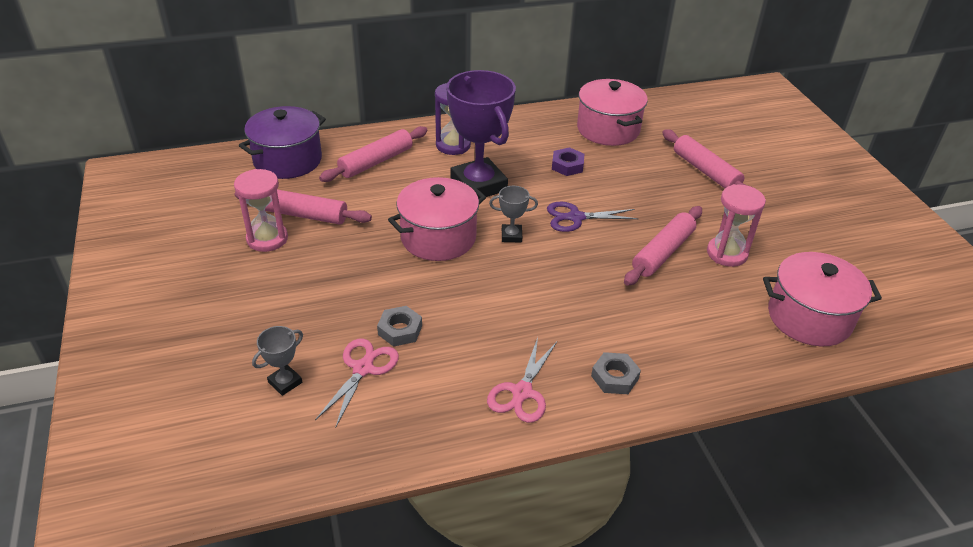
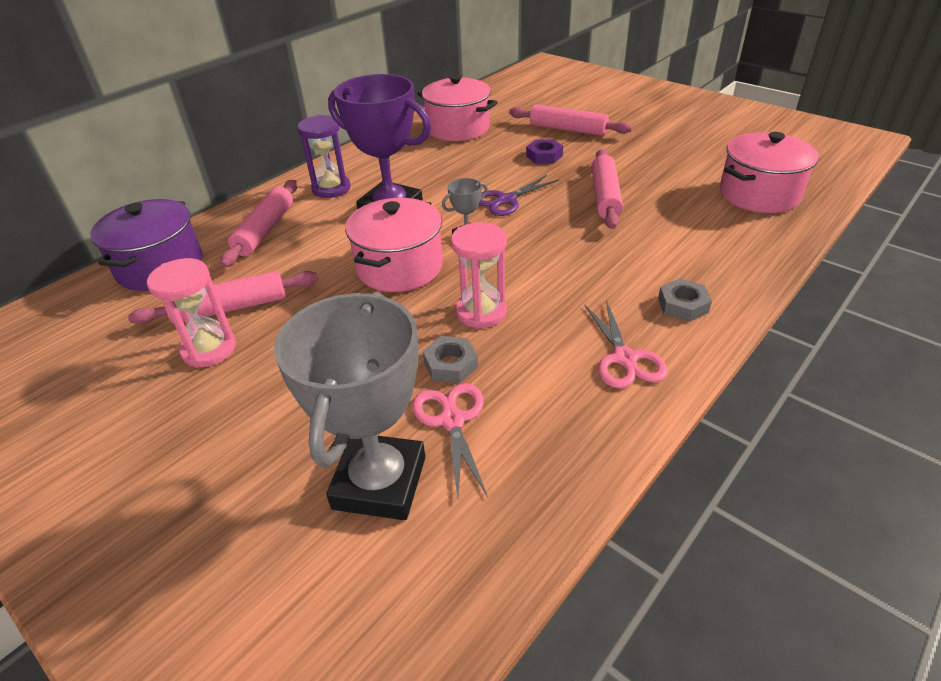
camera: 30 degrees left, 0 degrees up
grey trophy [252,326,303,396] -> grey trophy [274,292,425,520], size x2.30
purple nut [552,147,584,176] -> purple nut moved to [526,139,563,164]
pink hourglass [707,184,766,267] -> pink hourglass moved to [451,222,507,329]

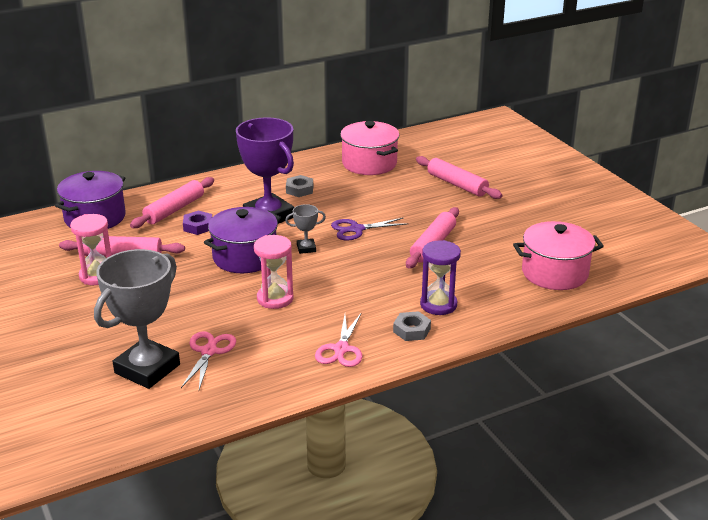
camera: 20 degrees right, 10 degrees down
purple hourglass [297,115,351,198] -> purple hourglass moved to [420,240,461,315]
pink pot [345,198,443,292] -> purple pot [204,207,281,273]
grey nut [423,336,478,383] -> grey nut moved to [286,175,313,197]
purple nut [526,139,563,164] -> purple nut moved to [183,211,212,235]

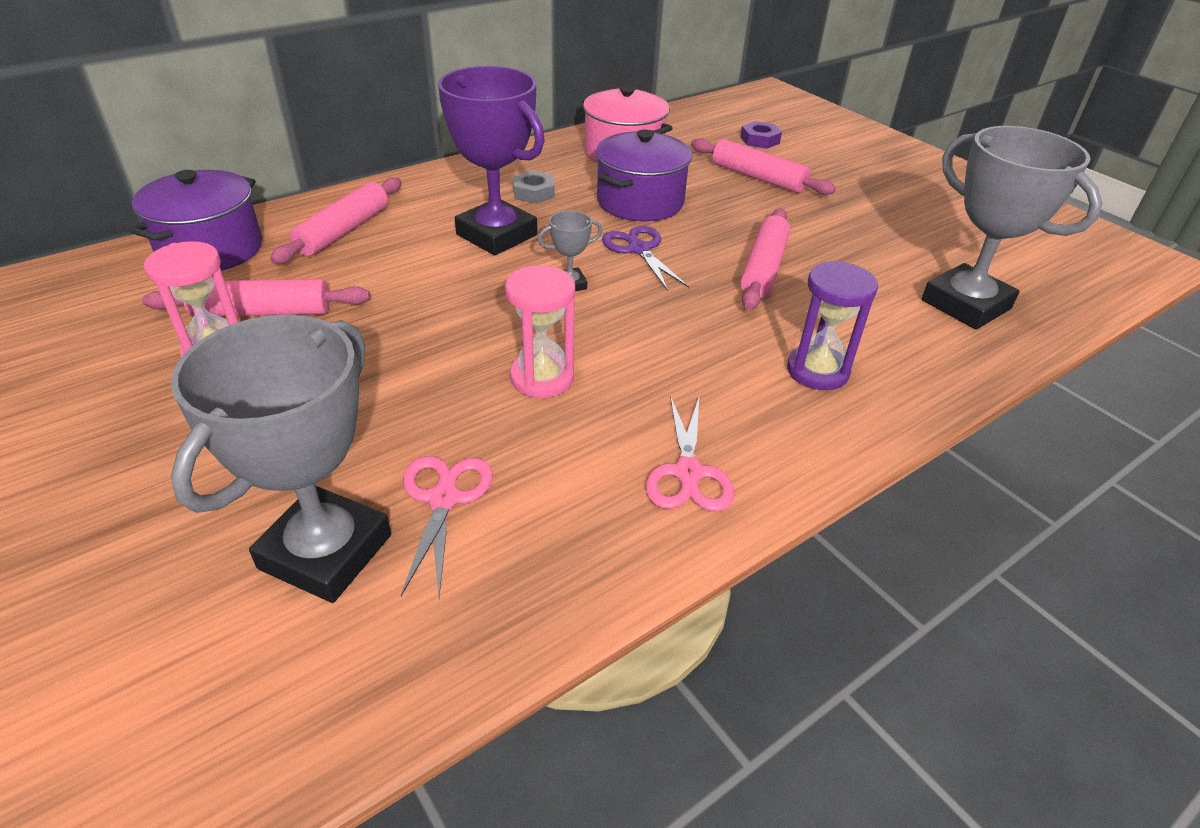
camera: 10 degrees left, 10 degrees up
purple nut [183,211,212,235] -> purple nut moved to [740,121,782,149]
purple pot [204,207,281,273] -> purple pot moved to [596,130,692,221]
purple scissors [331,218,409,241] -> purple scissors turned 90 degrees clockwise [602,226,689,291]
grey nut [393,311,431,341] -> none
pink pot [513,221,604,290] -> grey trophy [922,126,1102,330]

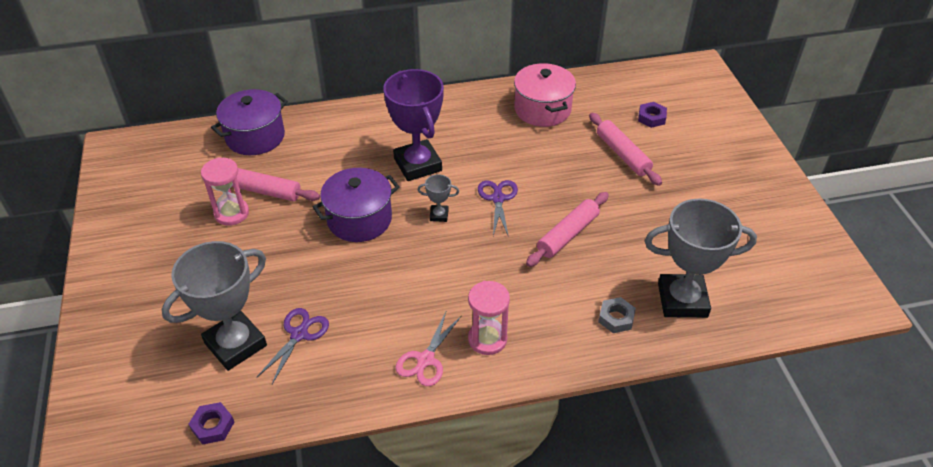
camera: 25 degrees right, 5 degrees up
pink rolling pin [270,177,401,264] -> none
pink scissors [401,456,493,597] -> purple scissors [256,308,329,384]
pink hourglass [505,265,575,398] -> pink hourglass moved to [468,281,510,355]
grey nut [513,170,555,204] -> grey nut moved to [598,297,636,333]
purple pot [596,130,692,221] -> purple pot moved to [313,168,400,242]
purple hourglass [787,261,878,390] -> none
grey trophy [922,126,1102,330] -> grey trophy turned 75 degrees counterclockwise [645,198,757,318]
none -> purple nut [189,402,234,445]

